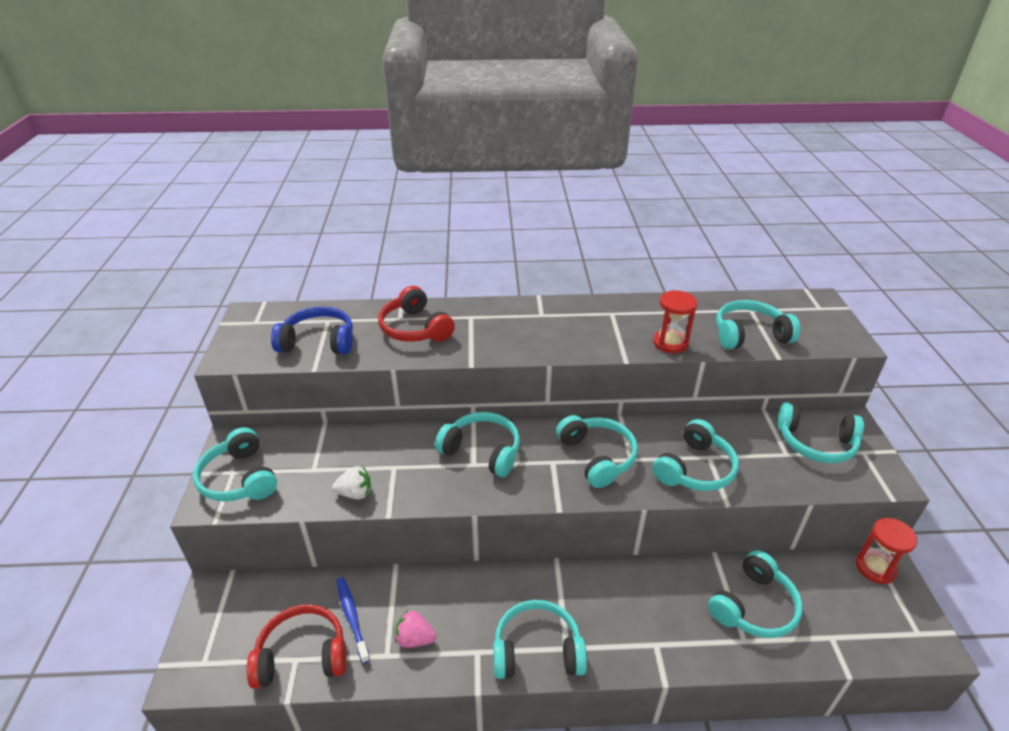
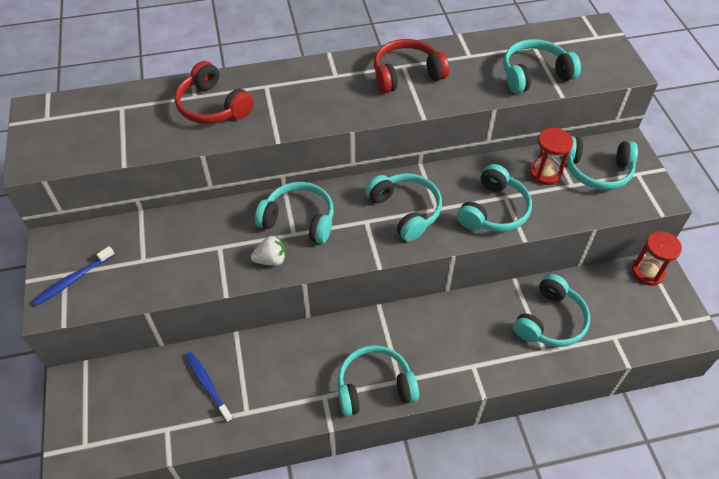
camera: 10 degrees left, 15 degrees up
turquoise headphones [193,427,277,502] -> blue toothbrush [33,246,115,305]
red headphones [246,605,347,689] -> red headphones moved to [374,39,449,93]
blue headphones [271,306,353,355] -> none
white strawberry [332,466,371,499] -> white strawberry moved to [251,236,286,266]
pink strawberry [395,610,436,648] -> none
red hourglass [653,290,697,353] -> red hourglass moved to [529,128,573,185]

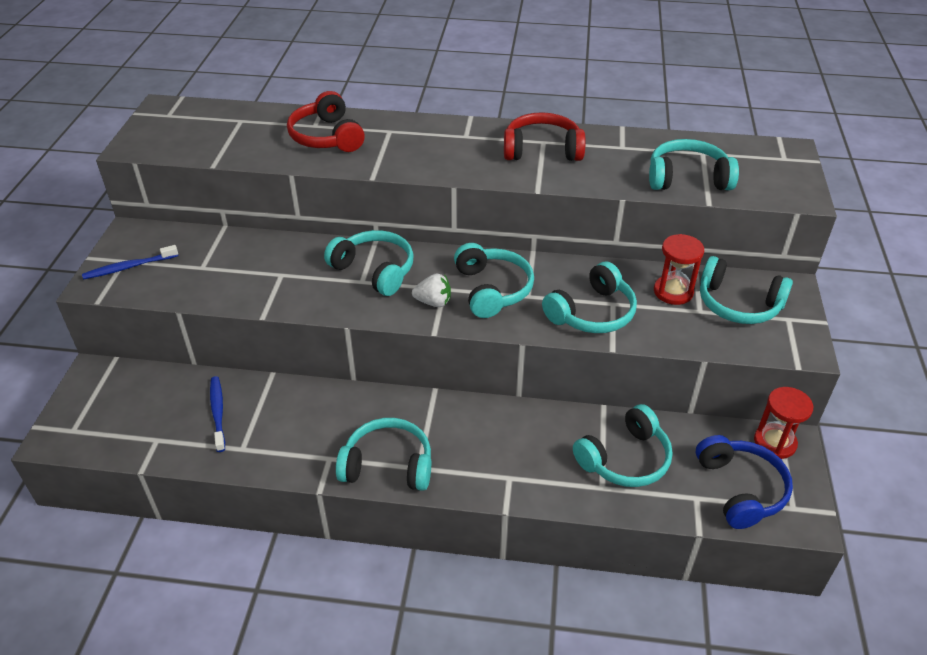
camera: 20 degrees right, 10 degrees down
white strawberry [251,236,286,266] -> white strawberry moved to [412,273,451,307]
none -> blue headphones [696,435,793,529]

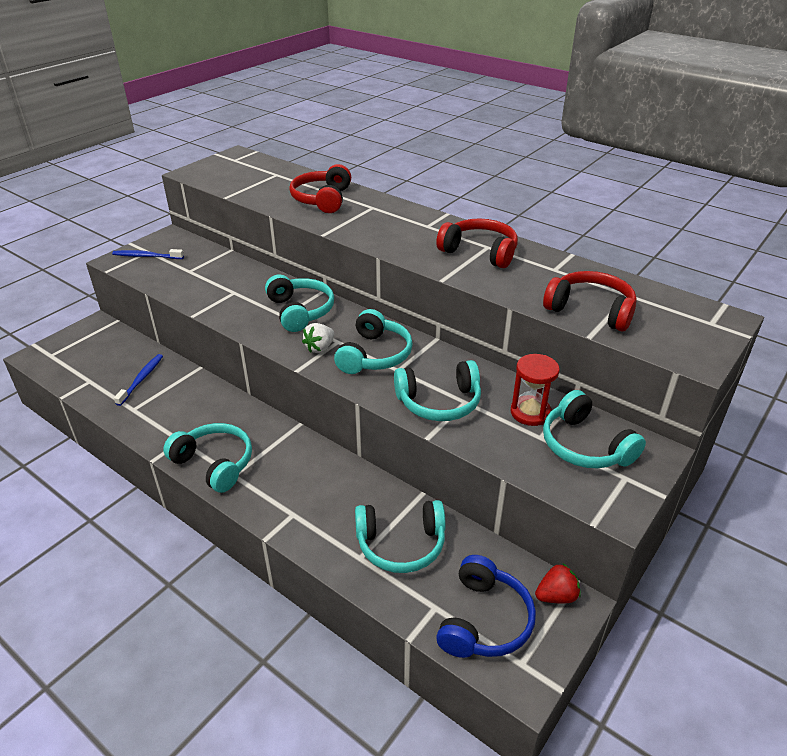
camera: 30 degrees right, 5 degrees down
white strawberry [412,273,451,307] -> white strawberry turned 90 degrees clockwise [302,323,334,353]
turquoise headphones [649,139,739,190] -> red headphones [543,271,637,331]
red hourglass [754,387,813,459] -> red strawberry [535,564,581,604]

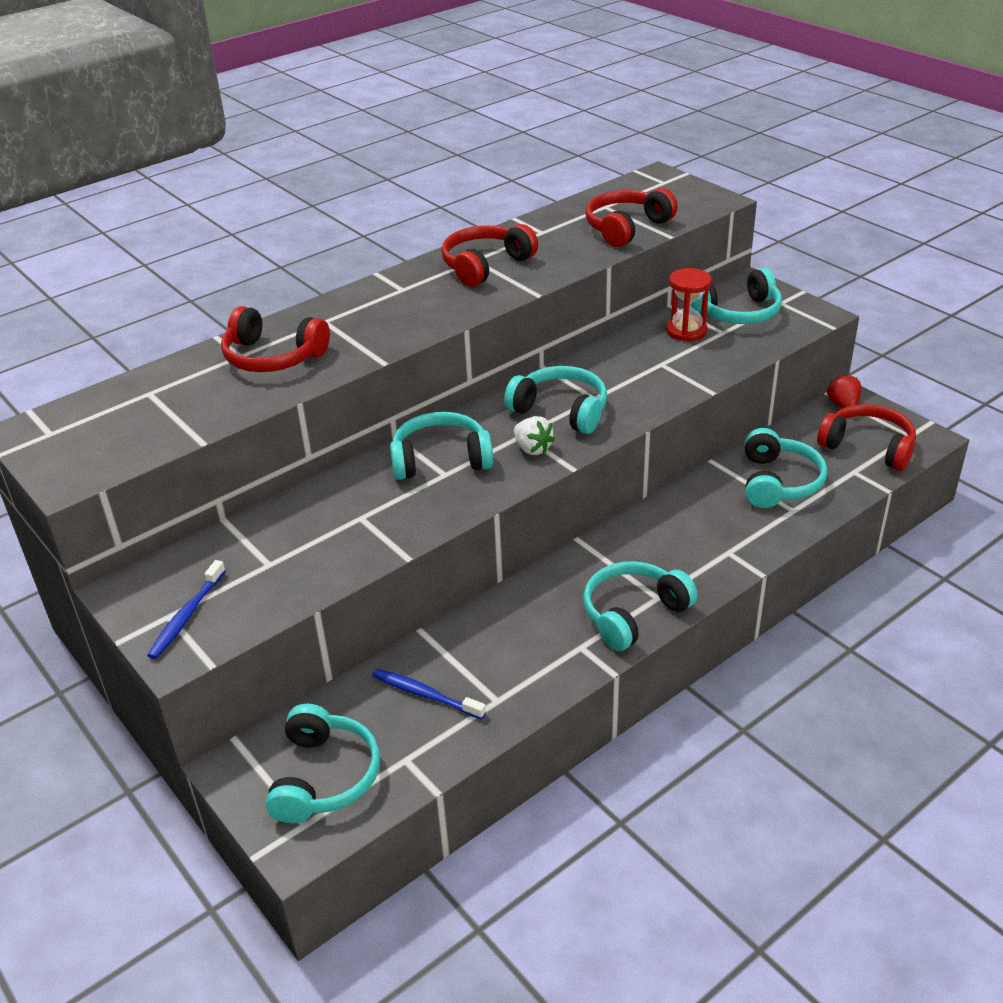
camera: 75 degrees left, 0 degrees up
turquoise headphones [394,360,481,421] -> turquoise headphones moved to [266,704,380,823]
blue headphones [436,555,536,658] -> red headphones [817,404,916,471]

